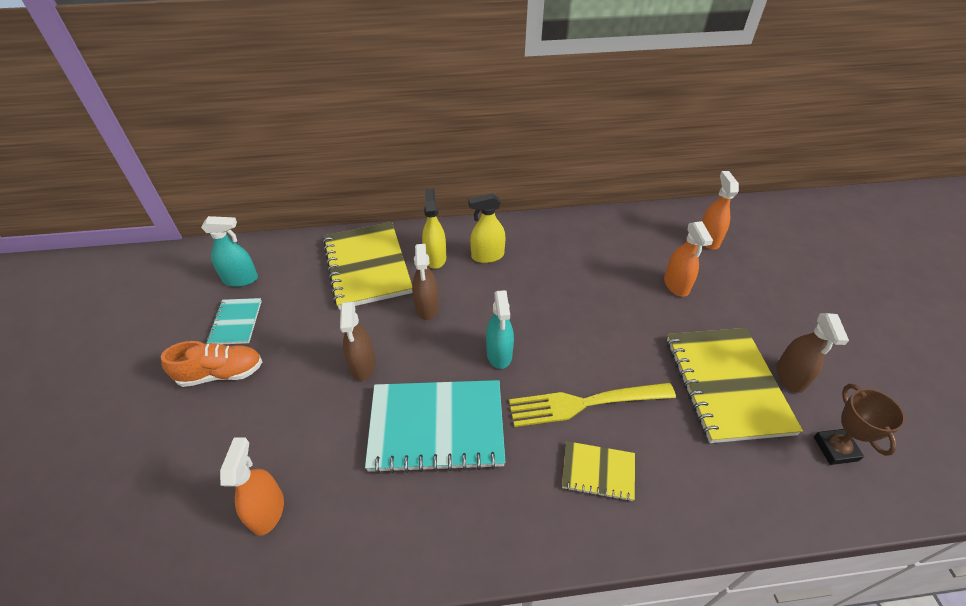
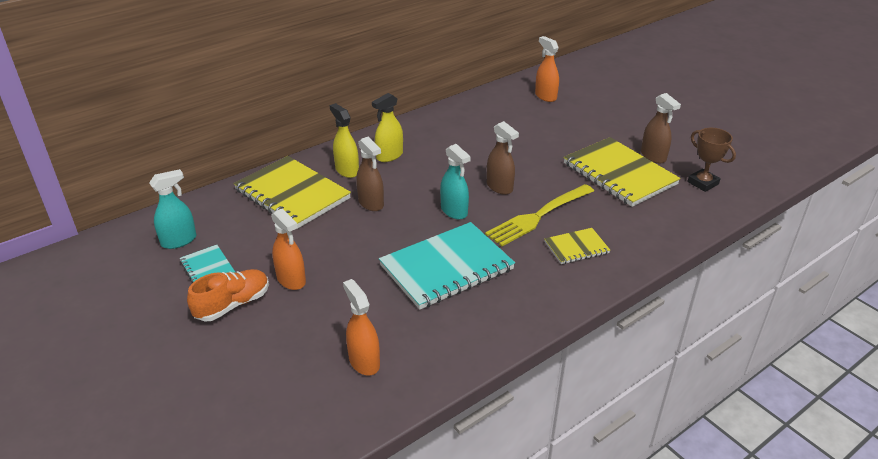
camera: 30 degrees left, 10 degrees down
brown spray bottle [340,301,376,381] -> brown spray bottle moved to [487,121,519,195]
orange spray bottle [664,221,713,297] -> orange spray bottle moved to [271,209,306,290]

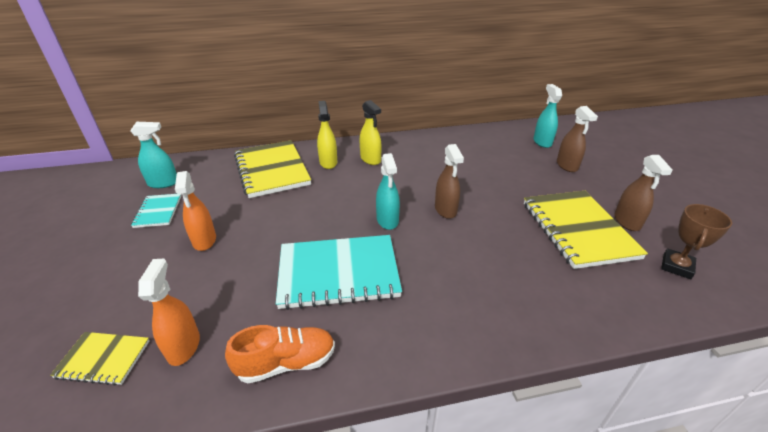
camera: 25 degrees right, 0 degrees up
orange shoe [187,269,269,321] -> orange shoe moved to [225,325,335,384]
brown spray bottle [356,137,384,211] -> brown spray bottle moved to [557,106,598,172]
yellow spray bottle [372,93,403,162] -> yellow spray bottle turned 105 degrees counterclockwise [360,100,381,165]
yellow fork [485,184,594,246] -> none
orange spray bottle [535,36,559,102] -> turquoise spray bottle [534,84,562,148]
yellow notebook [544,228,610,264] -> yellow notebook moved to [50,332,149,386]
brown trophy [687,128,736,192] -> brown trophy turned 45 degrees clockwise [661,204,732,279]

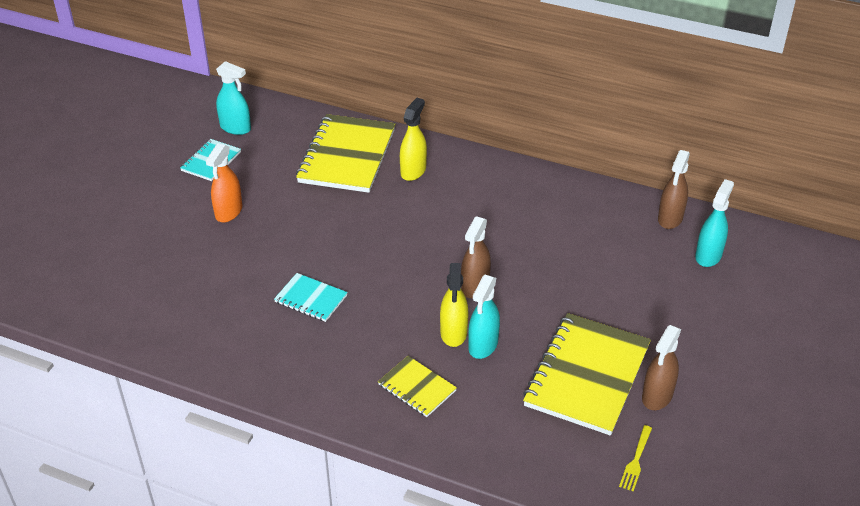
camera: 35 degrees right, 5 degrees up
yellow notebook [50,332,149,386] -> yellow notebook moved to [378,356,457,417]
orange spray bottle [138,259,200,366] -> none
orange shoe [225,325,335,384] -> none
turquoise notebook [276,235,402,310] -> turquoise notebook [274,273,348,322], size x0.50
yellow spray bottle [360,100,381,165] -> yellow spray bottle moved to [440,263,468,347]
turquoise spray bottle [376,153,400,230] -> turquoise spray bottle moved to [468,275,500,359]
brown spray bottle [557,106,598,172] -> brown spray bottle moved to [658,150,690,229]
brown trophy [661,204,732,279] -> yellow fork [619,425,652,492]

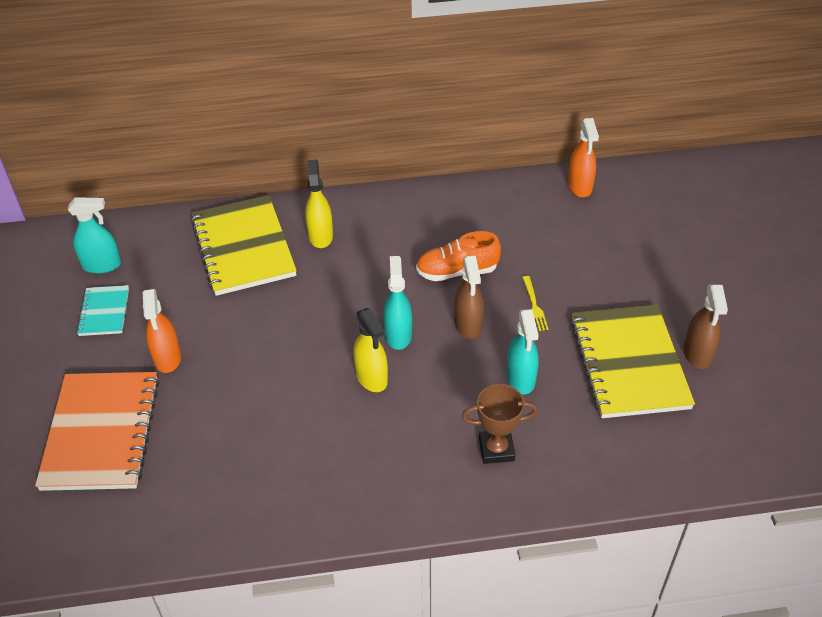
camera: 30 degrees left, 5 degrees up
turquoise notebook [274,273,348,322] -> none
yellow notebook [378,356,457,417] -> brown trophy [462,384,538,464]
yellow spray bottle [440,263,468,347] -> yellow spray bottle moved to [353,308,388,392]
yellow fork [619,425,652,492] -> yellow fork moved to [522,276,549,331]
brown spray bottle [658,150,690,229] -> orange spray bottle [568,118,599,198]
turquoise spray bottle [695,179,734,267] -> turquoise spray bottle moved to [383,256,412,350]
none -> orange notebook [35,372,159,491]
none -> orange shoe [416,231,501,281]

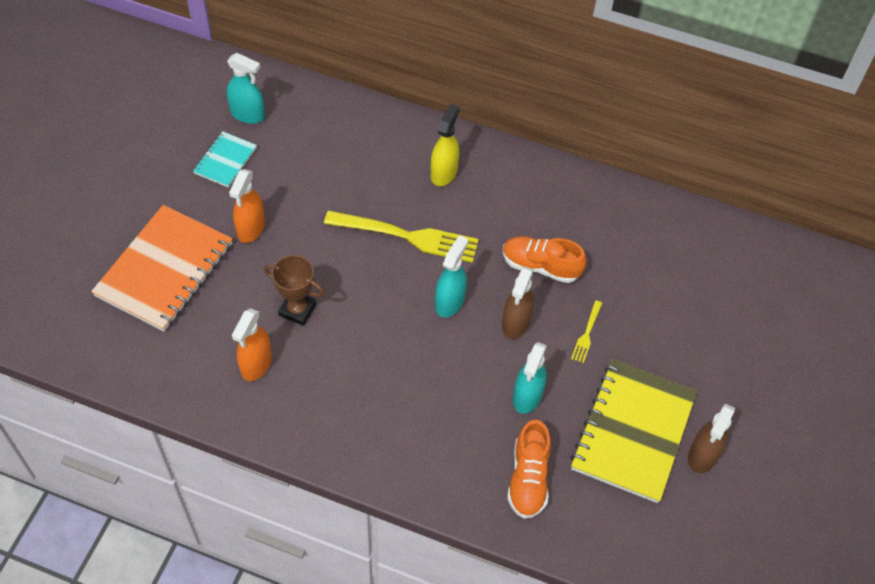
camera: 25 degrees right, 10 degrees up
yellow notebook [191,195,297,296] -> none
yellow spray bottle [353,308,388,392] -> none
brown trophy [462,384,538,464] -> brown trophy moved to [264,255,324,326]
orange spray bottle [568,118,599,198] -> orange spray bottle moved to [232,308,272,381]
none -> yellow fork [324,210,479,263]
none -> orange shoe [507,420,551,519]

